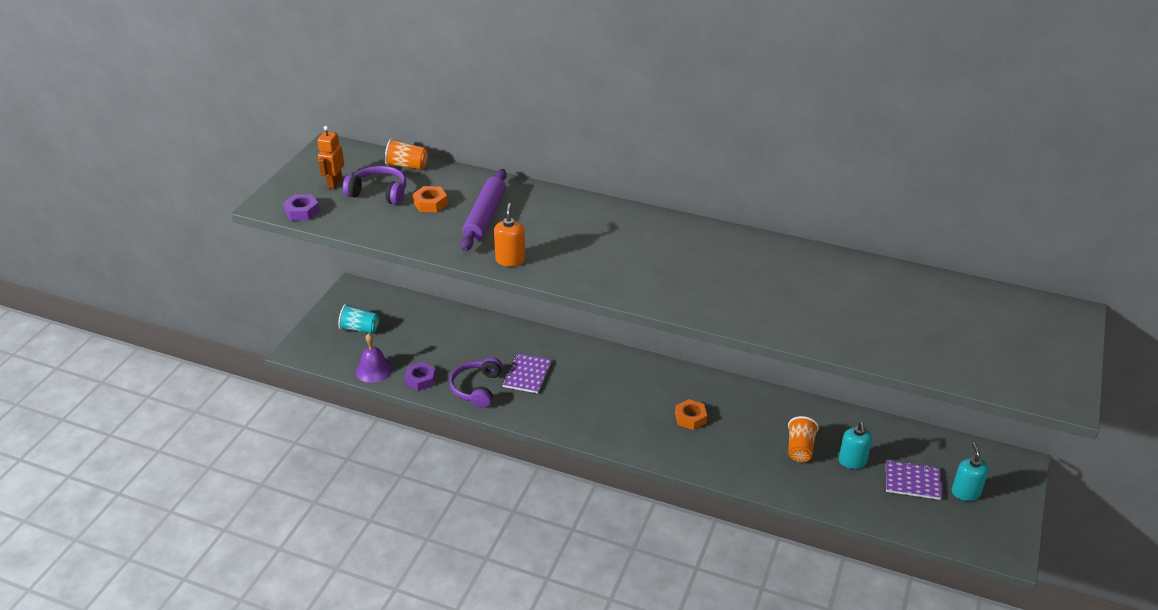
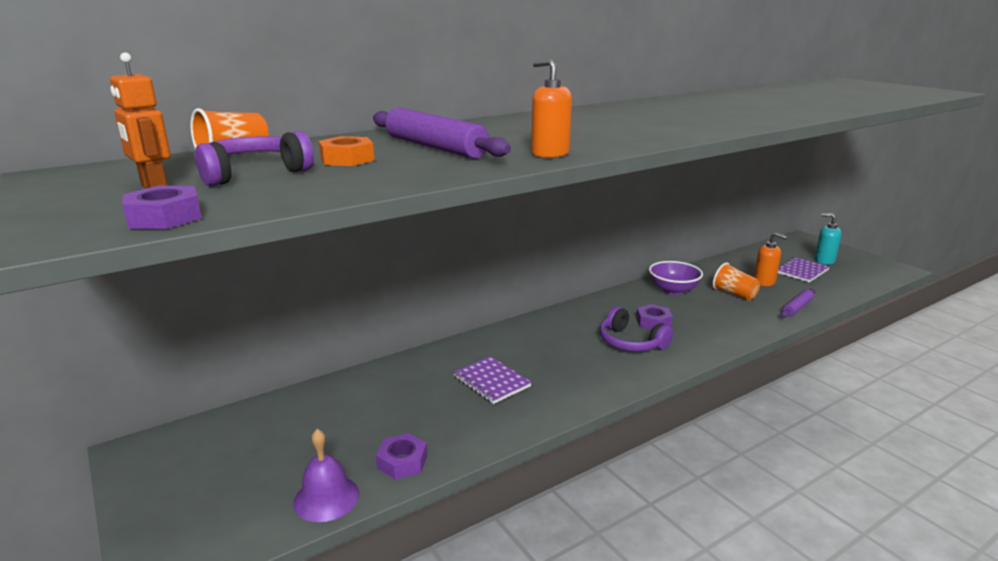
camera: 55 degrees left, 15 degrees down
turquoise cup [338,304,379,334] -> none
purple headphones [449,357,503,408] -> purple headphones moved to [600,306,673,351]
orange nut [675,399,707,430] -> purple nut [636,304,673,330]
turquoise soap dispenser [839,422,872,469] -> orange soap dispenser [754,232,787,286]
none -> purple bowl [649,261,703,295]
none -> purple rolling pin [780,288,815,318]

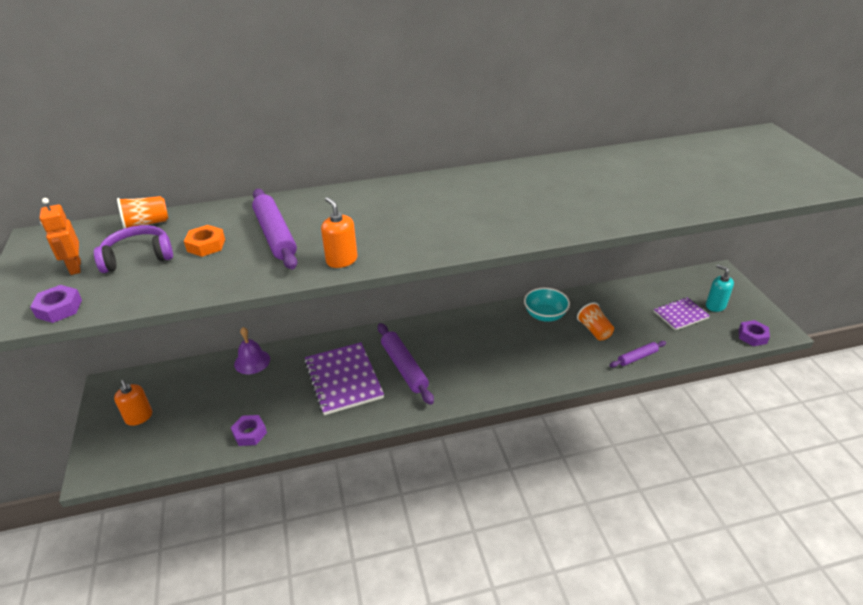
camera: 20 degrees right, 15 degrees up
purple bell [293,429,360,522] -> purple bell moved to [234,327,270,374]
purple notebook [453,356,532,404] -> purple notebook [304,342,384,415], size x1.68
purple headphones [600,306,673,351] -> none
purple nut [636,304,673,330] -> purple nut moved to [739,320,770,346]
purple bowl [649,261,703,295] -> turquoise bowl [524,288,570,322]
orange soap dispenser [754,232,787,286] -> orange soap dispenser moved to [114,380,152,426]
none -> purple rolling pin [378,323,434,405]

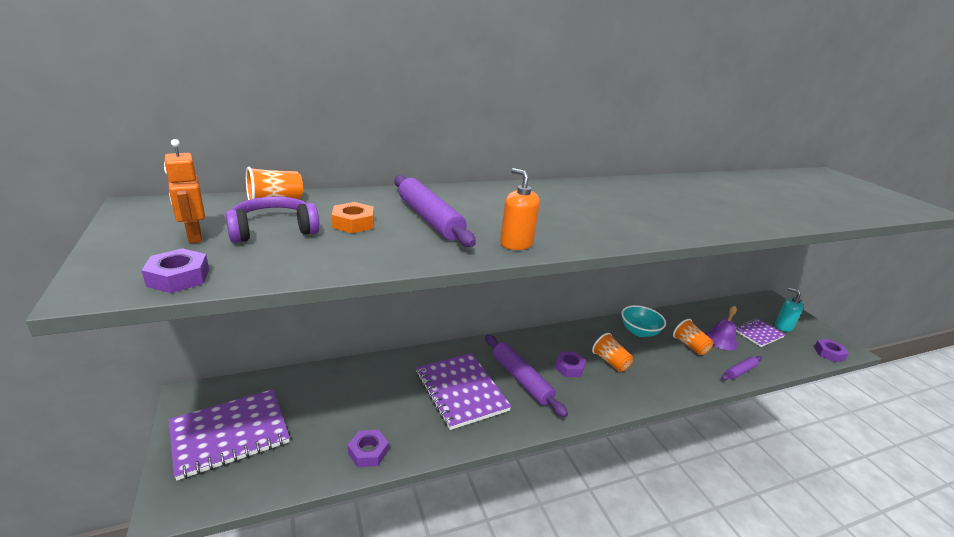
camera: 10 degrees left, 10 degrees down
orange soap dispenser [114,380,152,426] -> purple notebook [169,389,290,481]
purple bell [234,327,270,374] -> purple bell moved to [705,306,738,350]
none -> purple nut [555,352,586,377]
none -> orange cup [592,333,633,372]

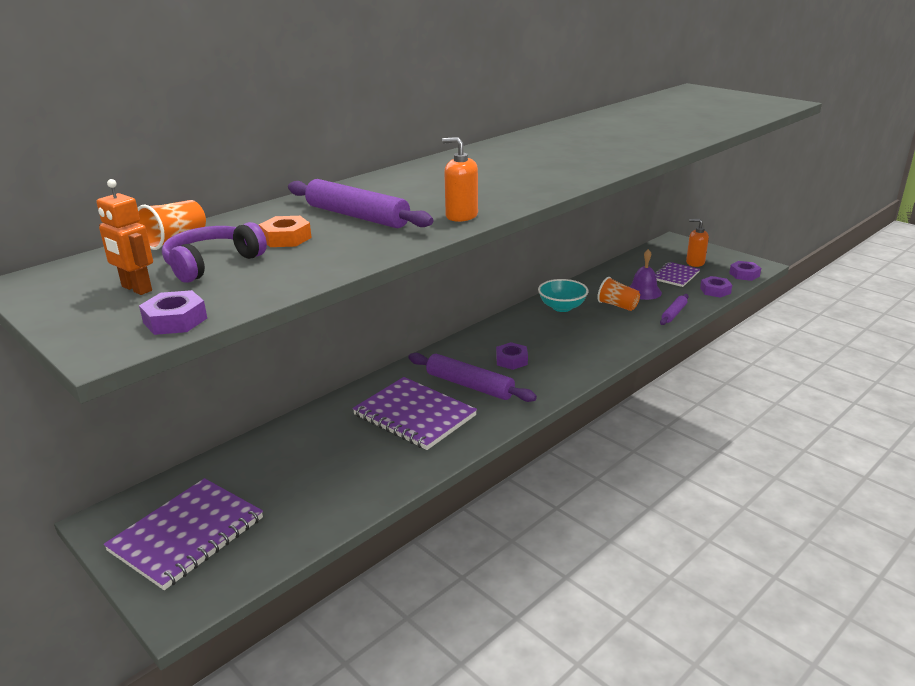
camera: 20 degrees left, 0 degrees up
purple nut [348,430,389,467] -> purple nut moved to [700,276,732,298]
orange cup [592,333,633,372] -> none
turquoise soap dispenser [775,288,804,332] -> orange soap dispenser [686,219,709,267]

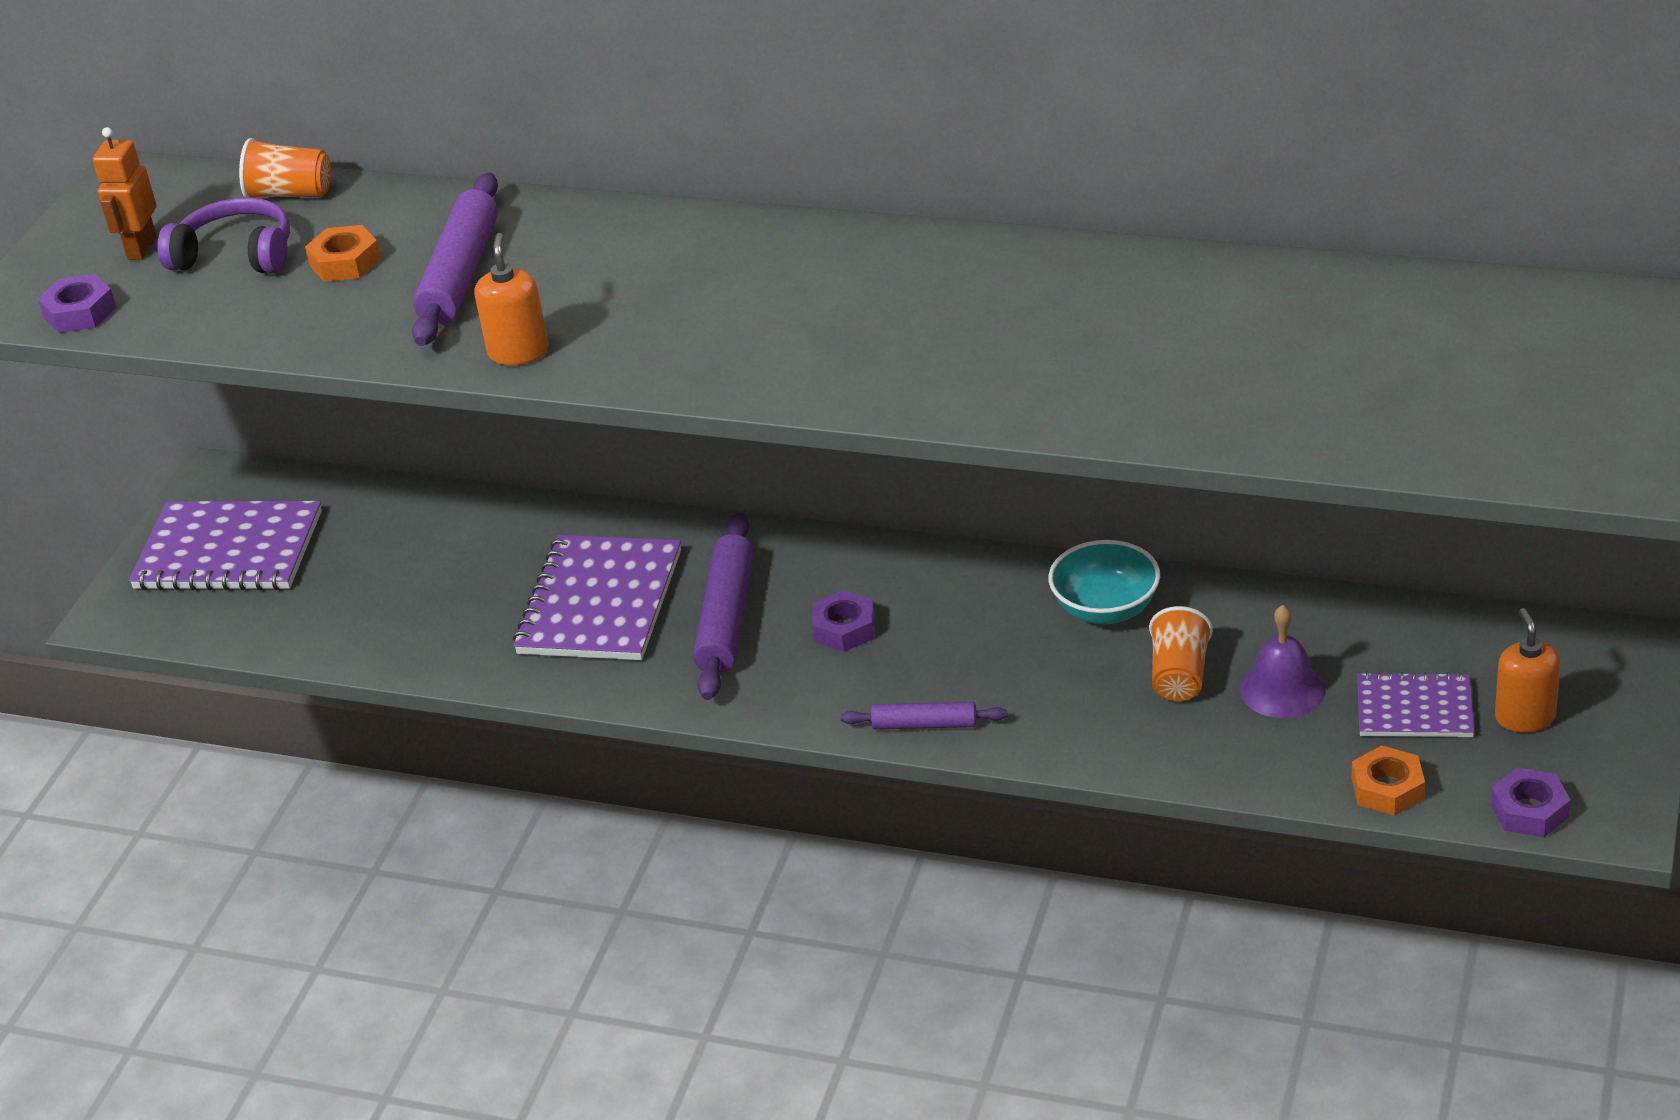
camera: 65 degrees right, 10 degrees up
purple rolling pin [660,294,689,325] -> purple rolling pin moved to [841,702,1007,730]
purple nut [700,276,732,298] -> orange nut [1352,745,1425,816]

